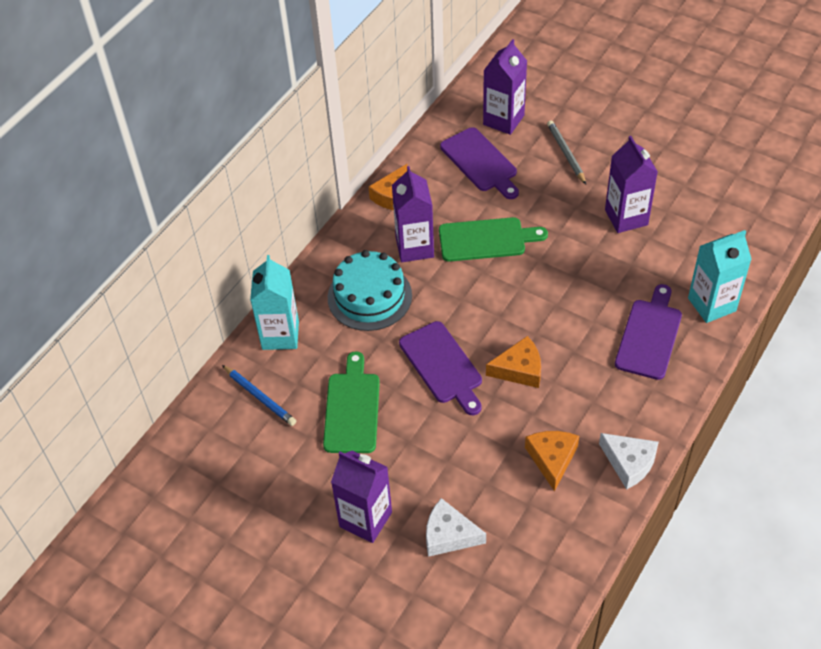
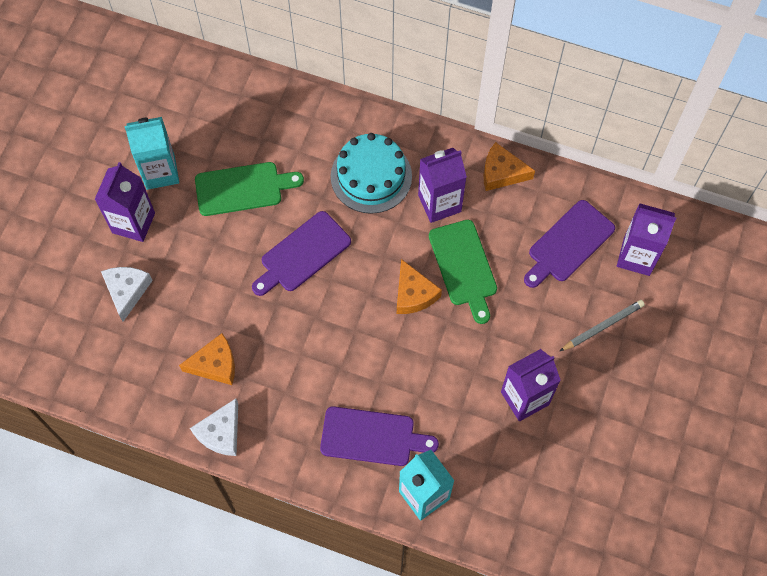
camera: 75 degrees right, 15 degrees up
blue pencil [222,365,296,426] -> none
turquoise carton [250,255,299,350] -> turquoise carton moved to [125,117,179,190]
orange cheese [486,336,541,388] -> orange cheese moved to [397,259,442,314]

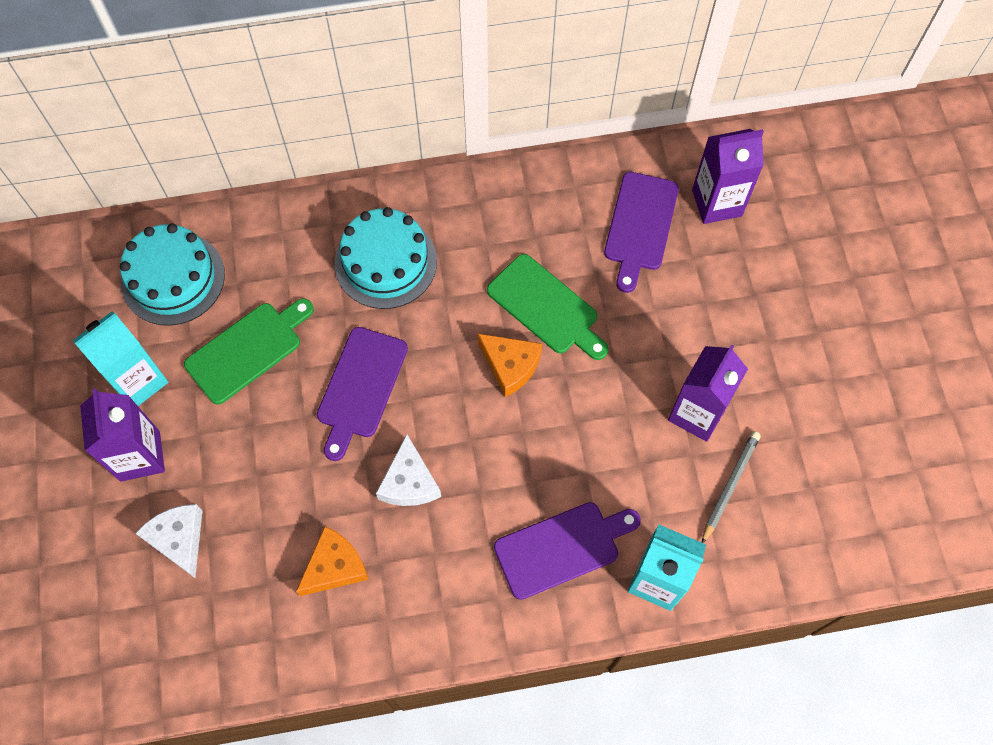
camera: 30 degrees left, 0 degrees up
white cheese [190,398,238,456] -> white cheese moved to [376,434,441,506]
purple carton [418,148,467,223] -> none
orange cheese [484,142,535,191] -> none
grey pencil [560,300,645,351] -> grey pencil moved to [702,431,761,543]
none -> turquoise cake [120,223,225,326]

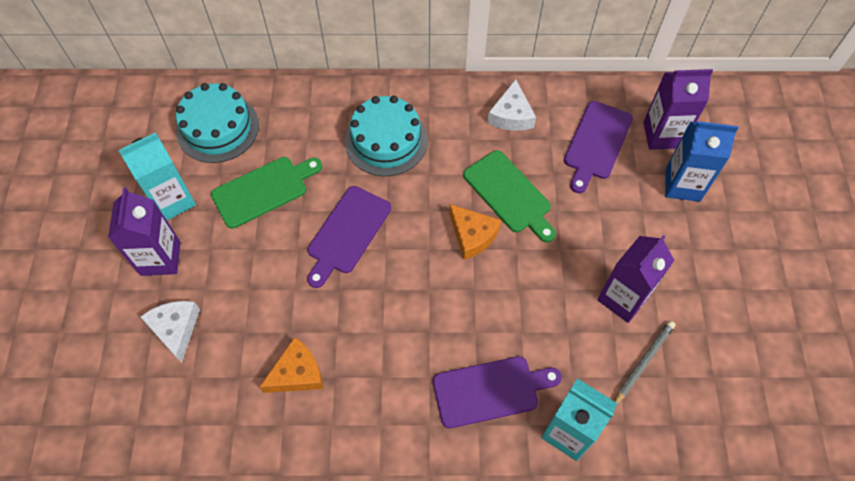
camera: 10 degrees right, 5 degrees down
white cheese [376,434,441,506] -> white cheese moved to [487,79,536,131]
none -> blue carton [665,121,738,202]

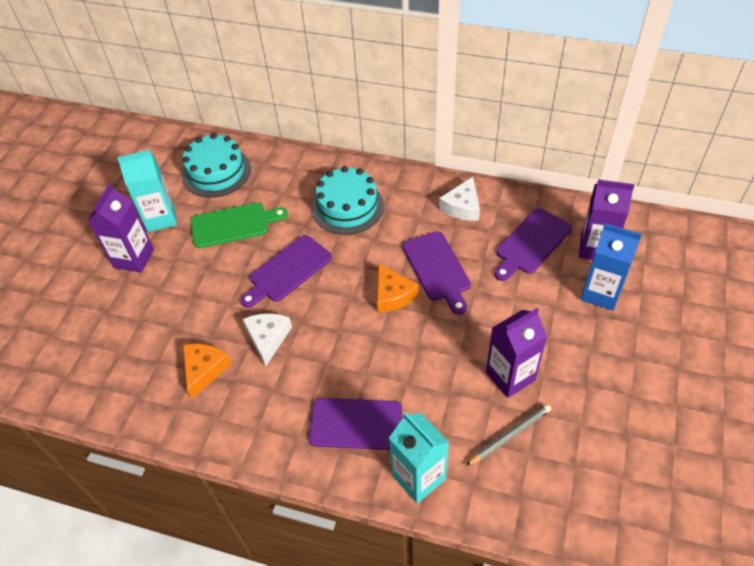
camera: 20 degrees right, 10 degrees down
white cheese [141,301,200,363] -> white cheese moved to [242,313,292,366]
orange cheese [260,337,323,393] -> orange cheese turned 60 degrees counterclockwise [183,344,232,398]
green cutting board [463,150,556,242] -> purple cutting board [403,231,471,315]

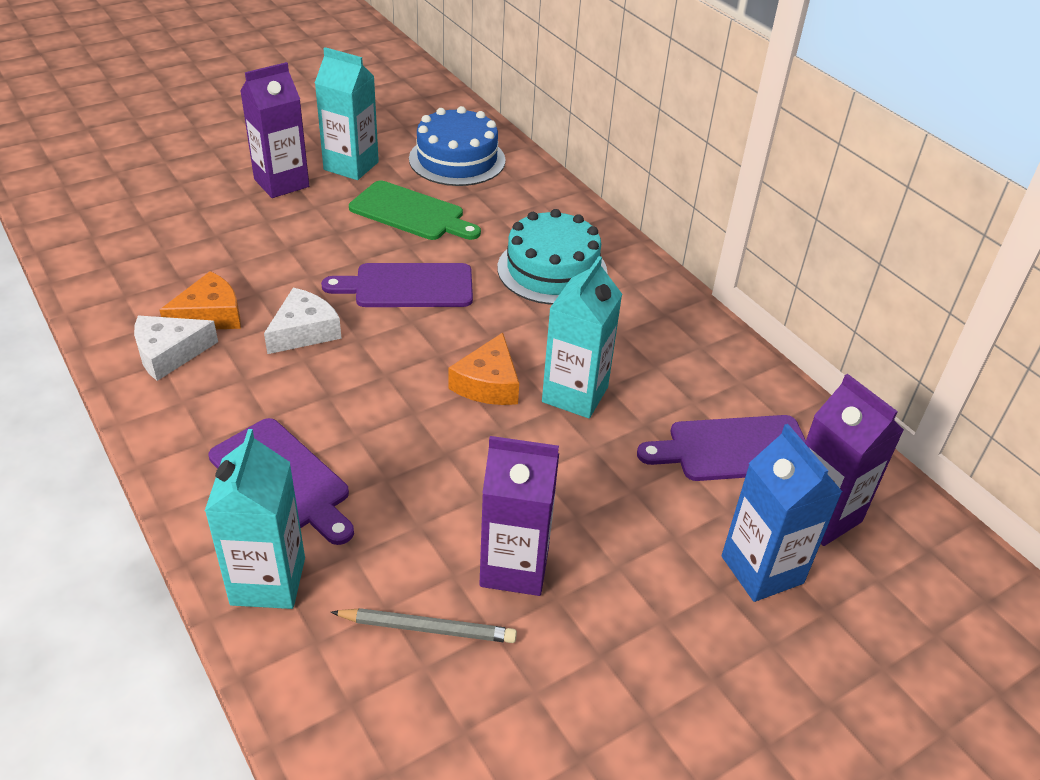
camera: 35 degrees right, 10 degrees down
turquoise cake [182,133,251,198] -> blue cake [409,106,506,186]
purple cutting board [403,231,471,315] -> turquoise carton [542,256,622,418]
white cheese [439,177,480,221] -> white cheese moved to [134,316,218,381]

